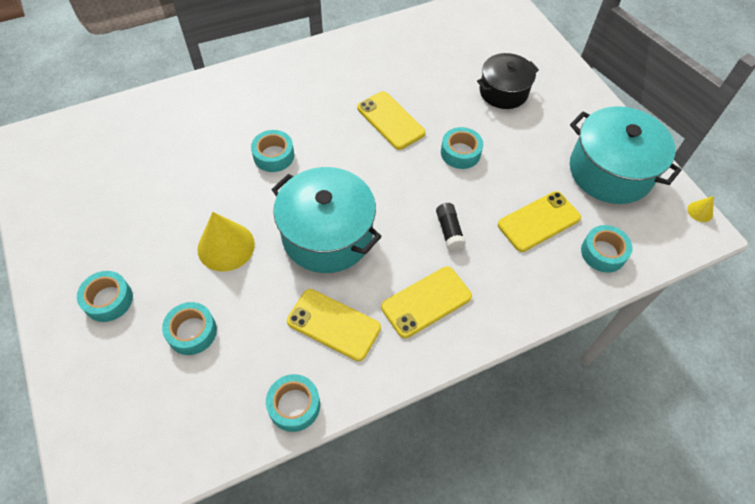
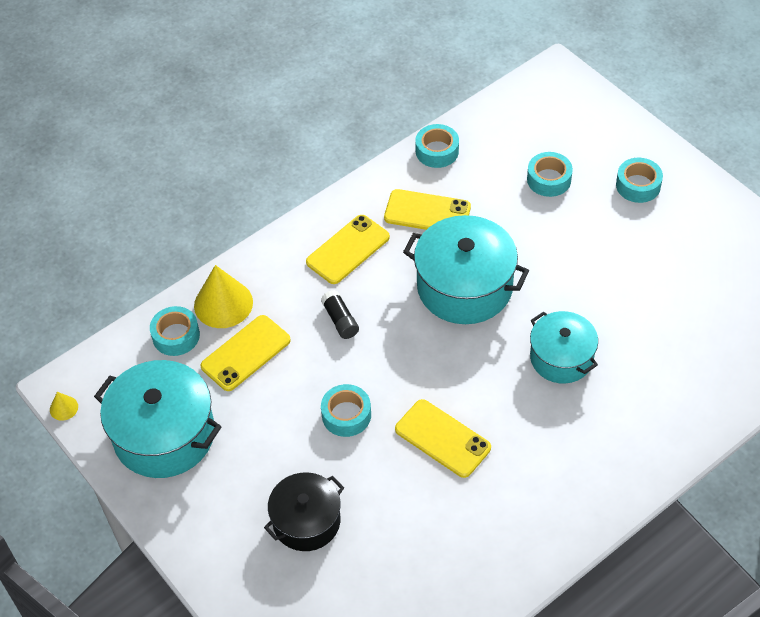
camera: 170 degrees right, 5 degrees down
yellow cone [197,212,255,271] -> yellow cone moved to [194,265,253,328]
turquoise tape [251,130,294,172] -> turquoise pot [530,311,598,383]

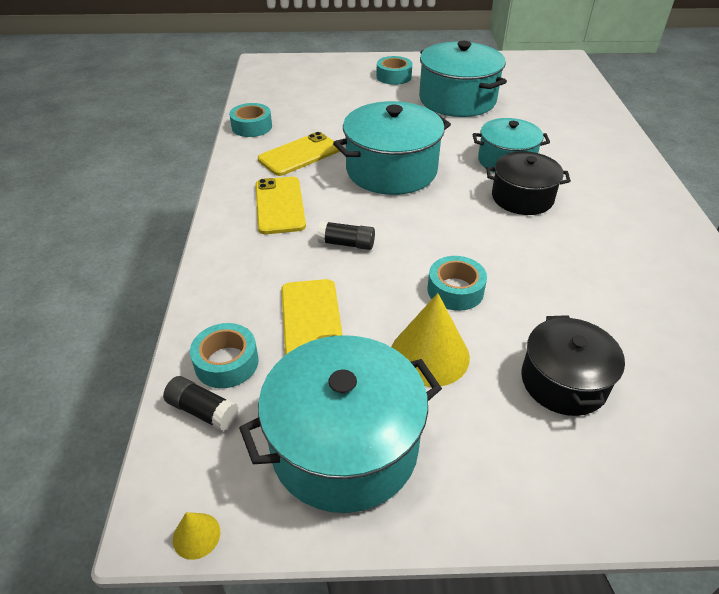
camera: 55 degrees left, 10 degrees down
yellow cone [194,265,253,328] -> yellow cone moved to [392,293,470,387]
yellow phone [395,399,491,478] -> none
turquoise tape [527,152,573,197] -> none
none -> black glue stick [163,376,239,431]
none -> turquoise pot [419,41,507,117]
none -> black pot [486,151,571,215]

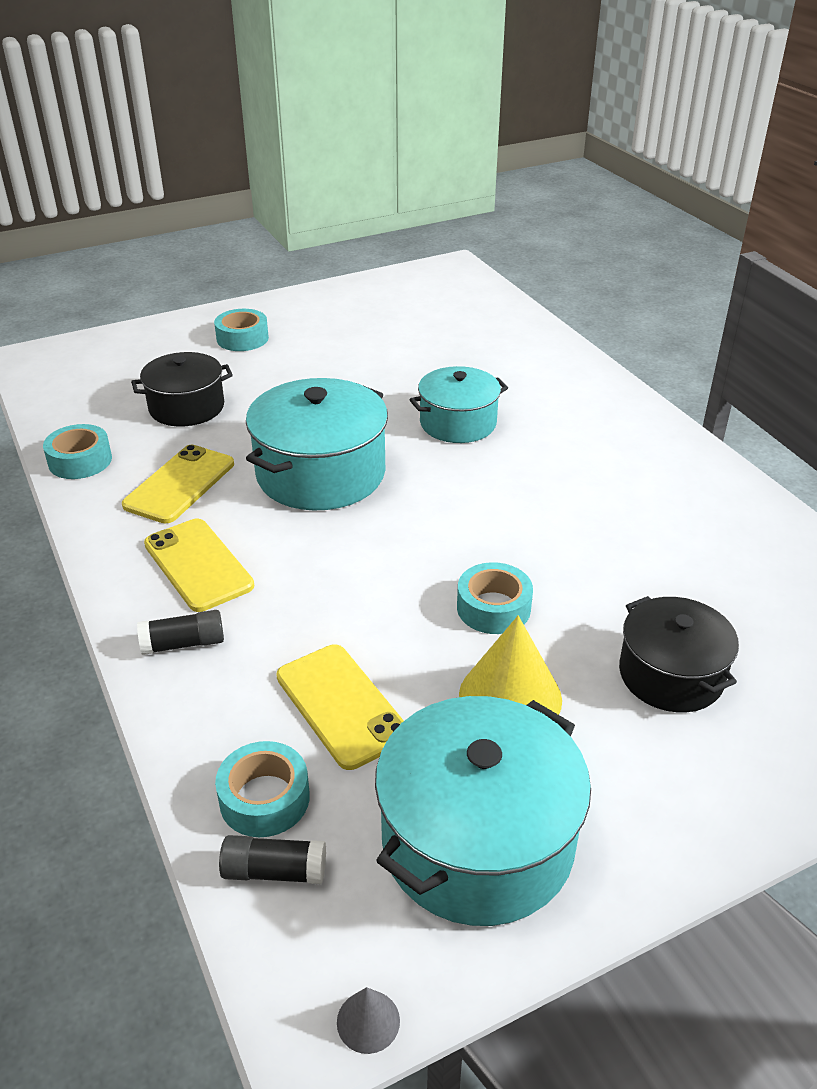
camera: 25 degrees left, 5 degrees down
yellow cone [173,512,220,560] -> grey cone [337,987,400,1054]
black glue stick [317,221,375,250] -> black glue stick moved to [137,610,224,655]
turquoise pot [419,41,507,117] -> none
black pot [486,151,571,215] -> black pot moved to [131,352,233,427]

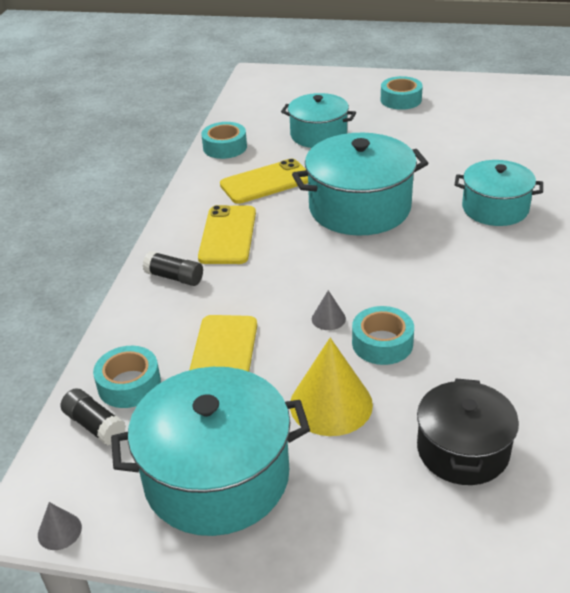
camera: 40 degrees right, 0 degrees up
black pot [131,352,233,427] -> turquoise pot [281,93,356,148]
none -> grey cone [312,290,346,330]

